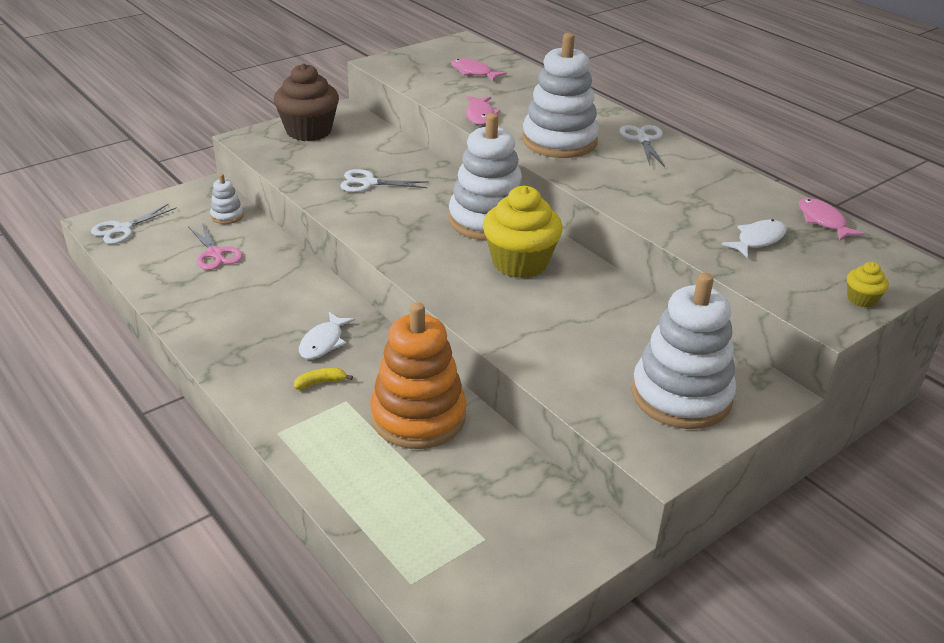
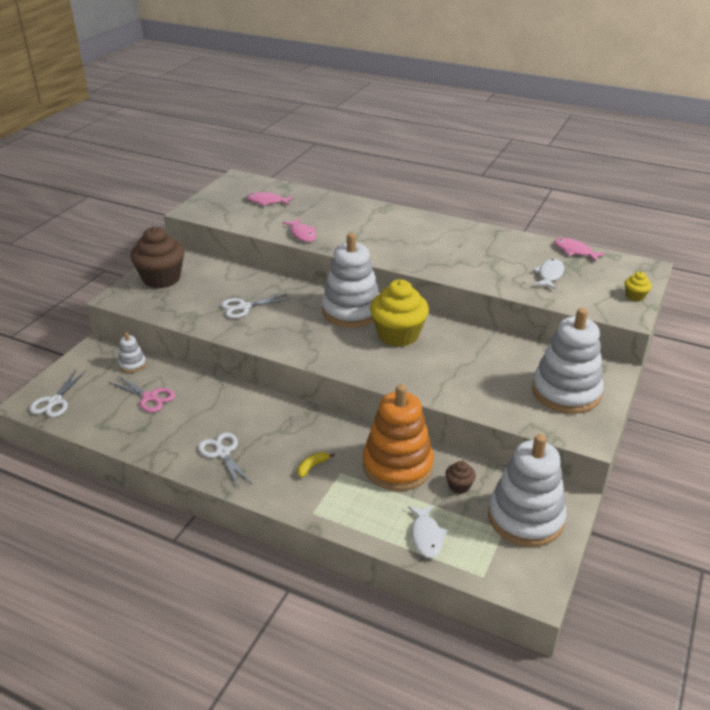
camera: 25 degrees left, 0 degrees up
white fish [299,312,355,359] -> white fish moved to [408,505,448,558]
white stacking toy [522,33,599,158] -> white stacking toy moved to [488,434,567,547]
white scissors [619,125,665,167] -> white scissors moved to [198,432,252,488]
none -> brown cupcake [445,461,476,494]

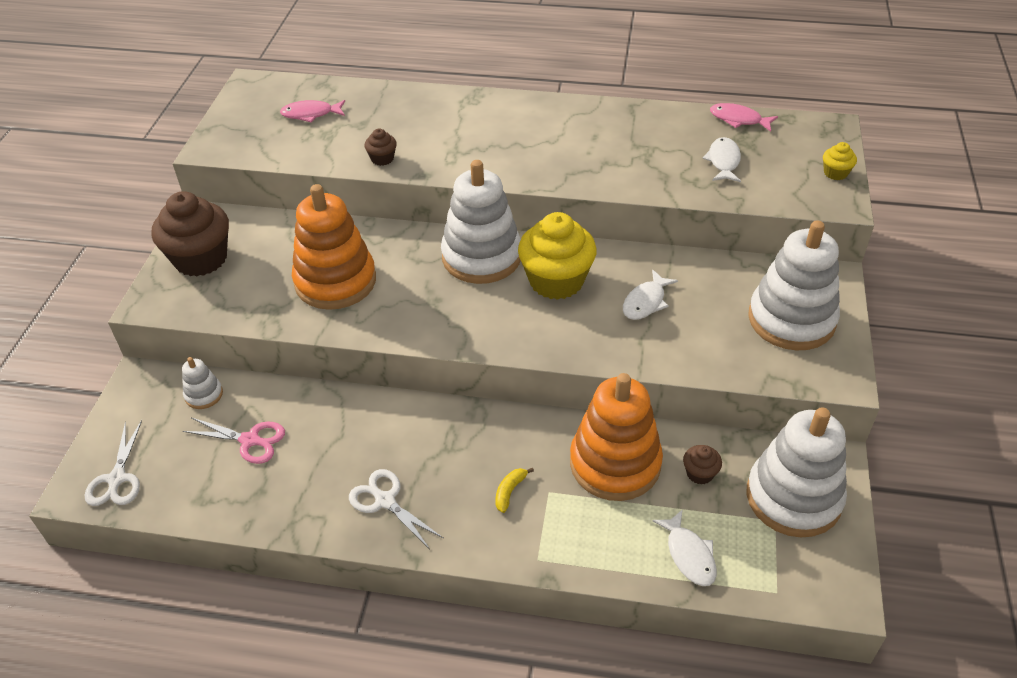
camera: 15 degrees left, 10 degrees up
white scissors [221,294,290,318] -> orange stacking toy [292,184,376,310]
pink fish [282,218,316,242] -> brown cupcake [364,129,397,166]
none -> white fish [623,270,678,320]

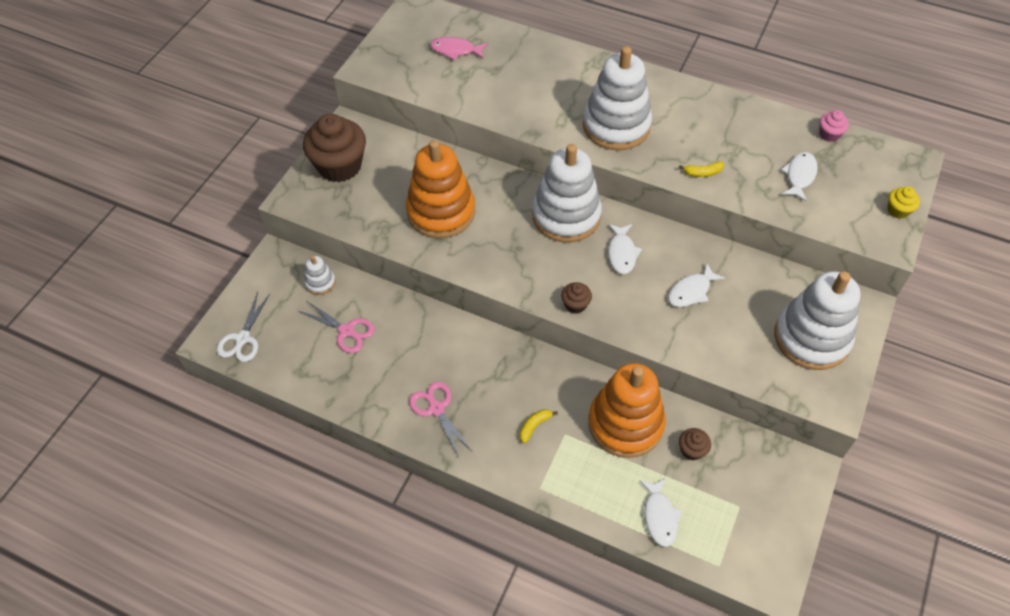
camera: 15 degrees right, 10 degrees up
white scissors [349,469,443,548] -> pink scissors [409,381,473,456]
brown cupcake [364,129,397,166] -> brown cupcake moved to [561,282,592,314]
yellow cupcake [518,212,597,300] -> white fish [608,224,642,274]
pink fish [710,103,778,132] -> pink cupcake [820,110,849,142]
white stacking toy [747,407,847,537] -> white stacking toy moved to [583,46,652,150]
none -> yellow banana [679,161,724,177]

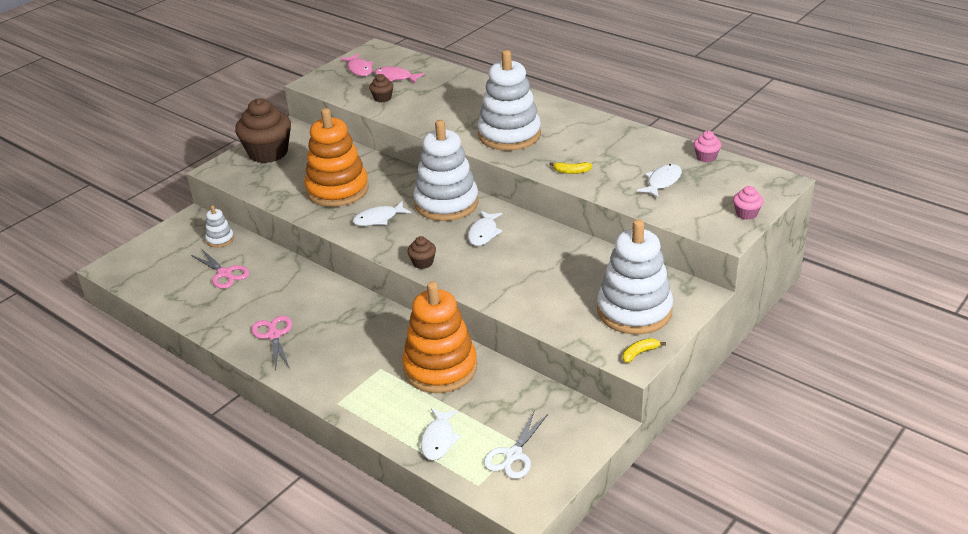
camera: 15 degrees right, 20 degrees down
white scissors [217,292,270,362] -> white scissors moved to [484,412,548,479]
yellow banana [520,409,558,443] -> yellow banana moved to [623,338,666,363]
white fish [668,262,725,307] -> white fish moved to [353,201,411,226]
brown cupcake [679,428,711,460] -> brown cupcake moved to [369,74,394,102]
yellow cupcake [888,187,920,219] -> pink cupcake [733,186,764,220]
none -> pink fish [341,54,373,76]

